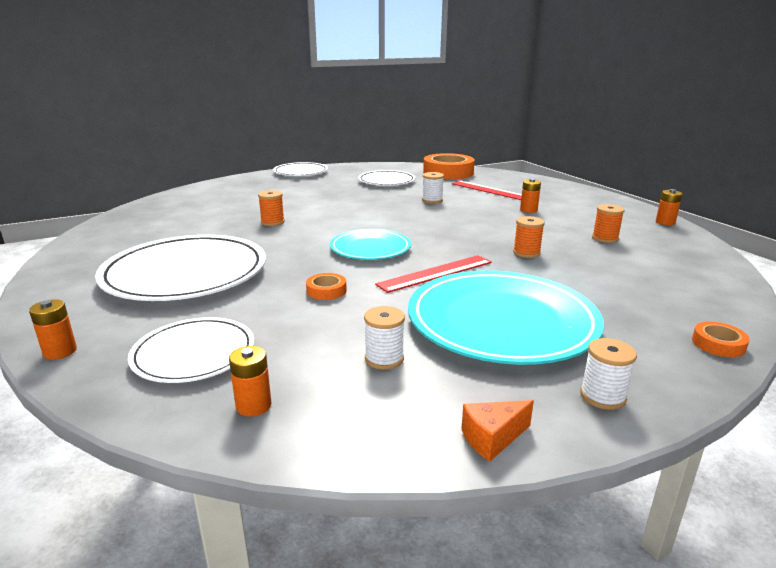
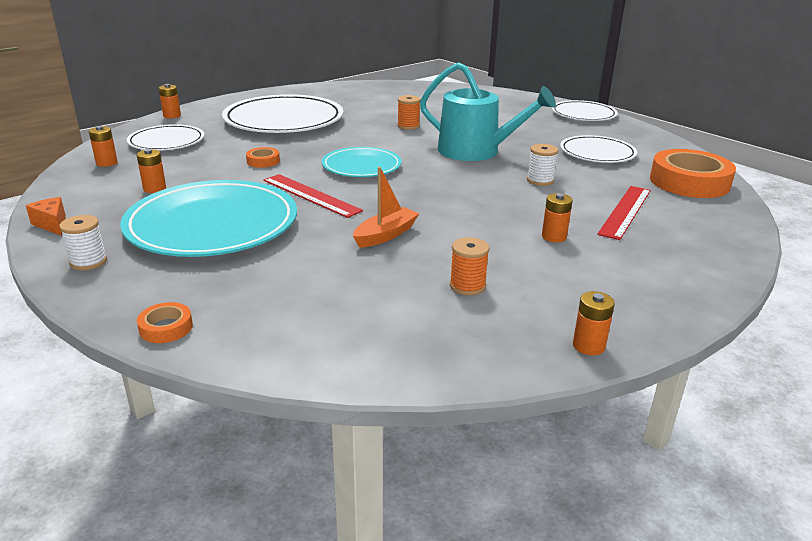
camera: 75 degrees right, 5 degrees up
white spool [364,306,405,370] -> orange battery [137,149,166,193]
orange spool [513,216,545,258] -> orange boat [353,167,419,248]
none -> turquoise watering can [420,62,556,161]

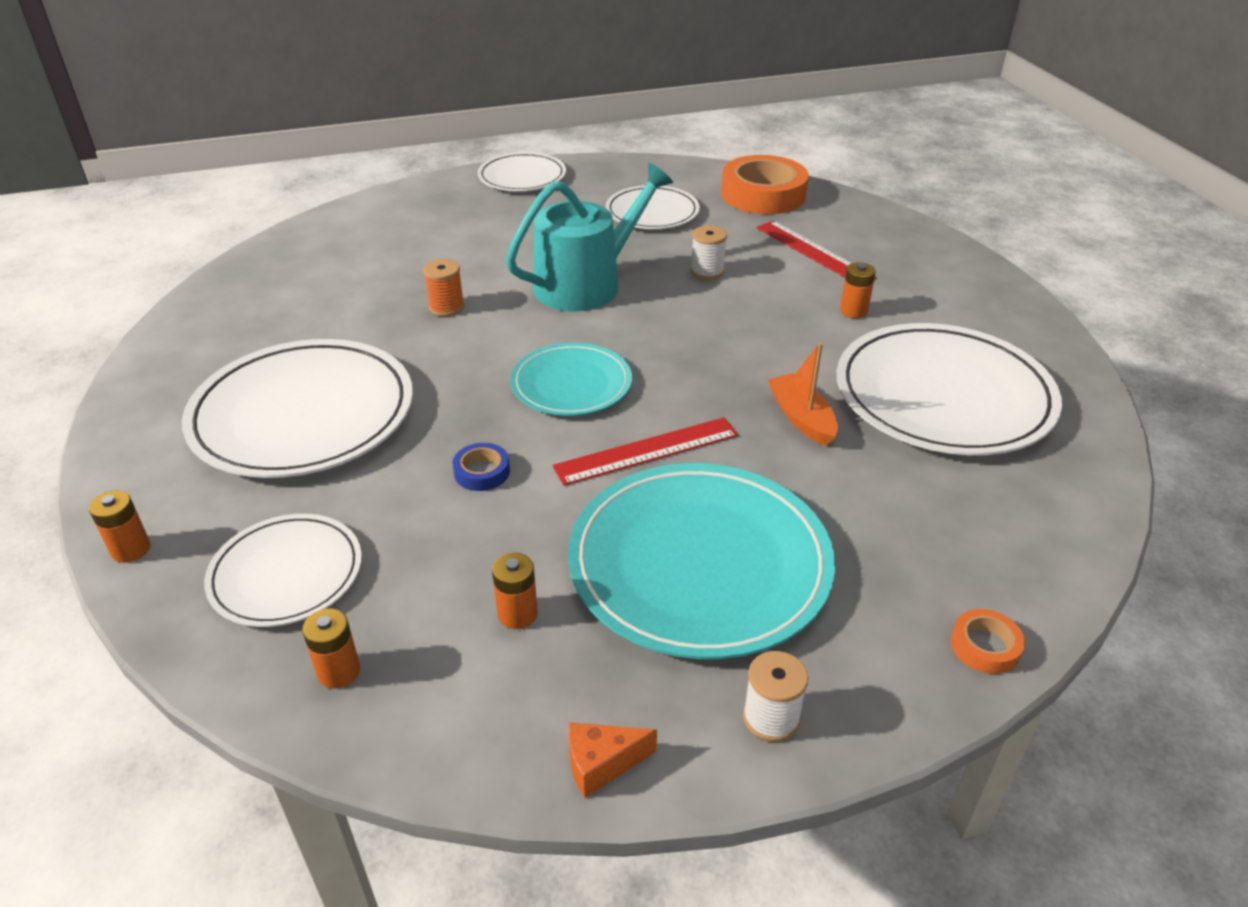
camera: 65 degrees left, 10 degrees up
orange tape [246,147,280,168] -> blue tape [452,443,510,491]
orange spool [450,237,490,295] -> white plate [837,323,1062,455]
orange battery [573,291,615,355] -> none

